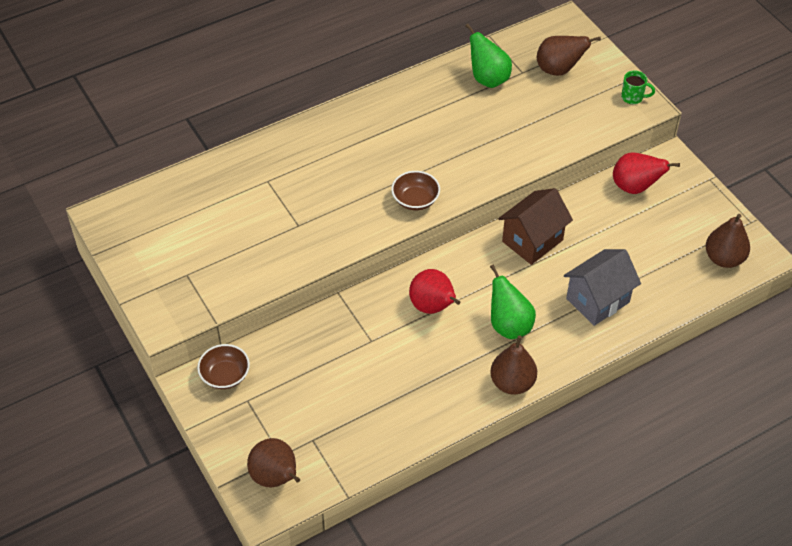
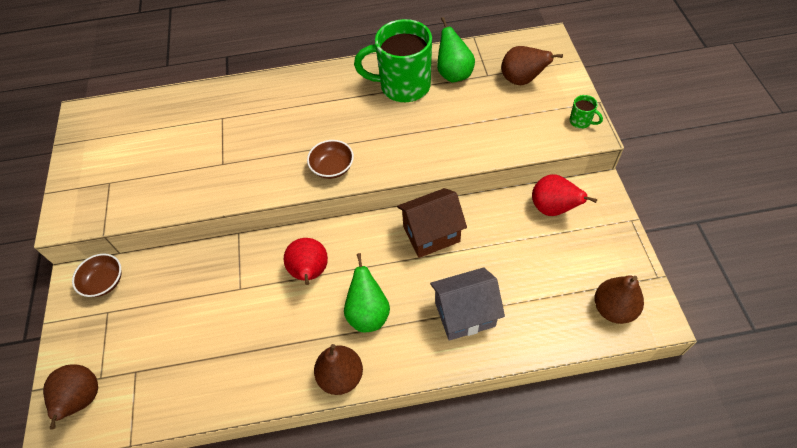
camera: 25 degrees right, 5 degrees up
none -> green mug [354,19,432,102]

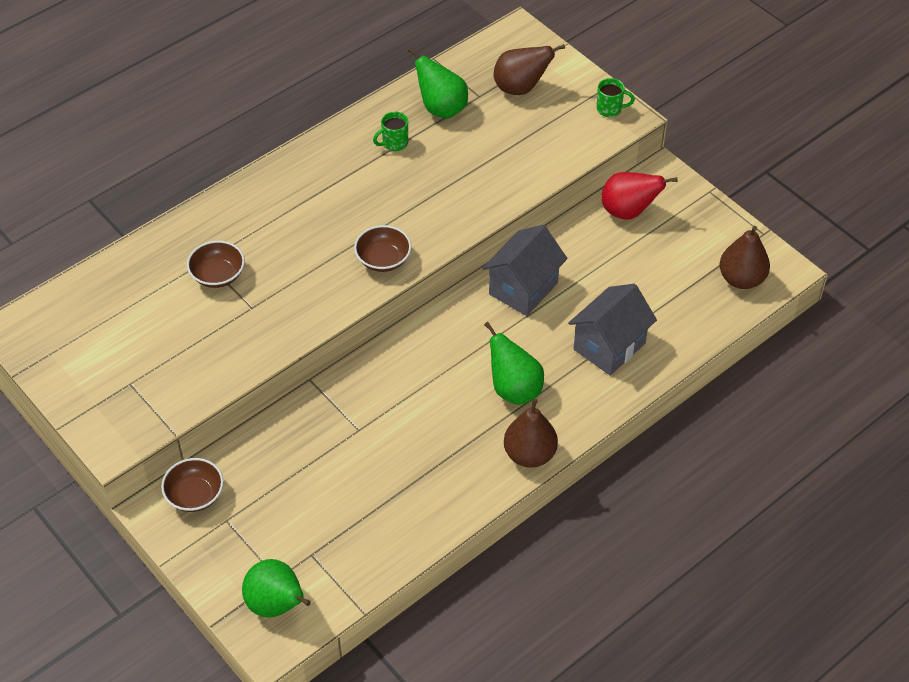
camera: 35 degrees left, 5 degrees down
brown pear [43,364,98,430] -> green pear [242,559,311,618]
red pear [284,238,328,285] -> none
green mug [354,19,432,102] -> green mug [373,112,408,151], size x0.40
brown house [397,188,467,258] -> grey house [482,225,567,316]
none -> brown bowl [187,241,245,288]

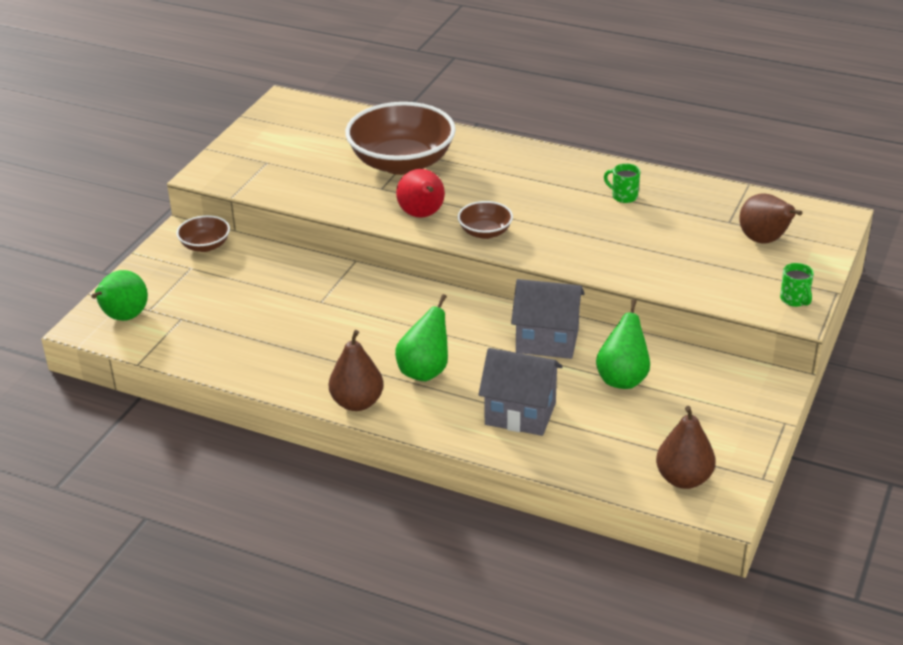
camera: 65 degrees right, 15 degrees down
brown bowl [187,241,245,288] -> brown bowl [345,102,456,175], size x2.12
green pear [408,47,468,119] -> green pear moved to [596,299,650,389]
red pear [601,172,677,219] -> red pear moved to [396,169,445,218]

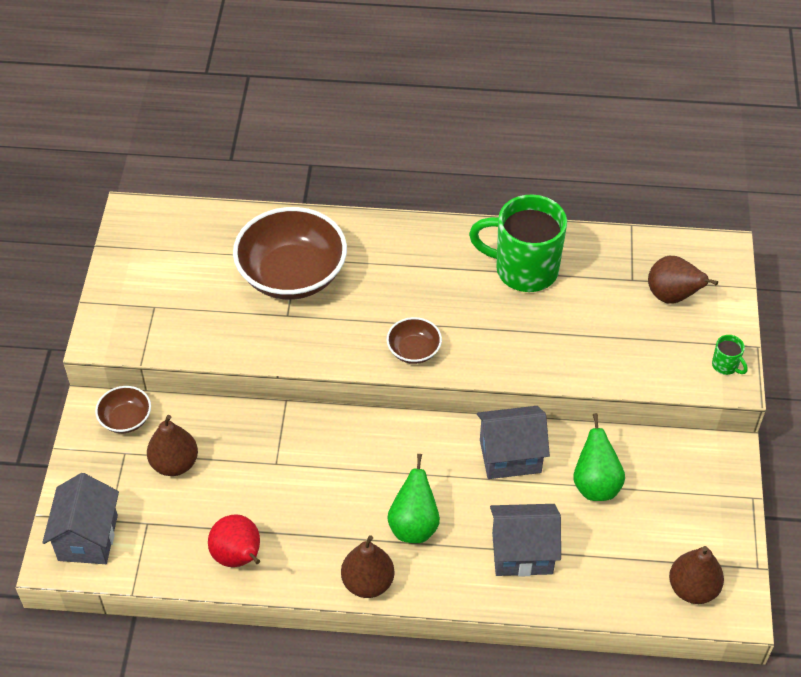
camera: 20 degrees left, 15 degrees up
green pear [91,270,148,321] -> grey house [42,473,119,564]
red pear [396,169,445,218] -> red pear moved to [208,514,260,567]
green mug [604,164,640,203] -> green mug [469,194,567,292], size x2.49
none -> brown pear [147,415,198,476]

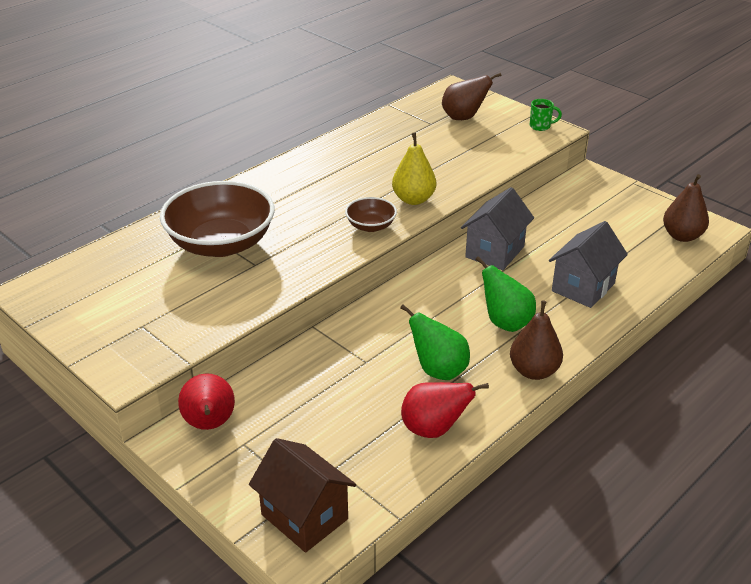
camera: 50 degrees left, 15 degrees down
grey house [42,473,119,564] -> brown house [249,438,356,552]
brown bowl [95,386,151,433] -> red pear [178,373,235,430]
brown pear [147,415,198,476] -> none
green mug [469,194,567,292] -> none
green pear [573,413,625,501] -> green pear moved to [400,304,470,380]
none -> yellow pear [392,133,436,205]

